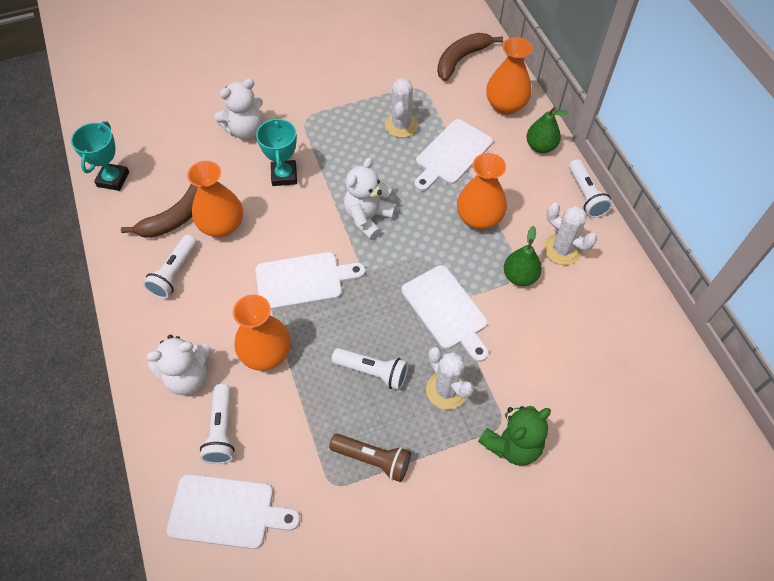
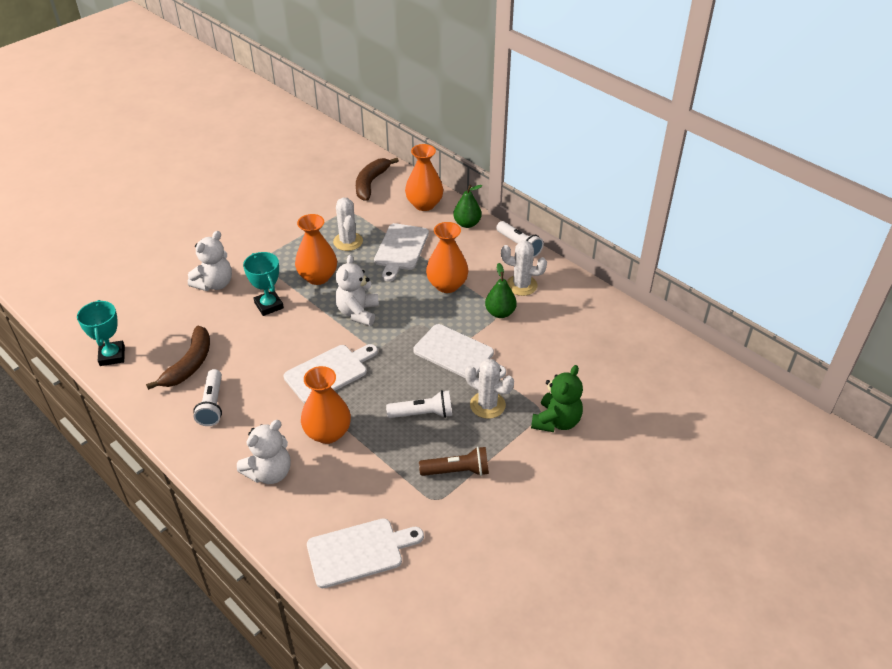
camera: 25 degrees left, 15 degrees down
orange vase [187,161,243,237] -> orange vase moved to [295,214,337,285]
white flashlight [200,384,235,464] -> none

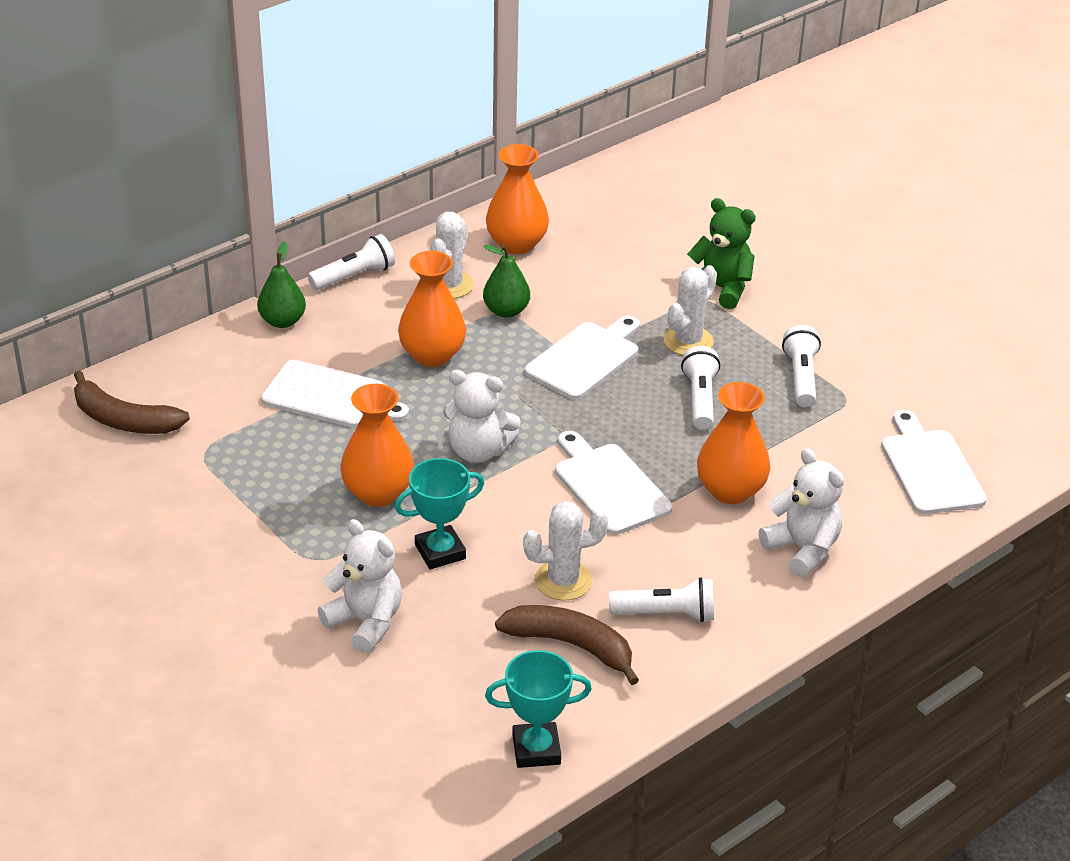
camera: 85 degrees left, 5 degrees down
white cactus [333,198,363,251] -> white cactus moved to [523,501,608,601]
orange vase [405,144,443,211] -> orange vase moved to [486,144,549,254]
brown flashlight [419,447,489,476] -> white flashlight [782,325,821,407]

